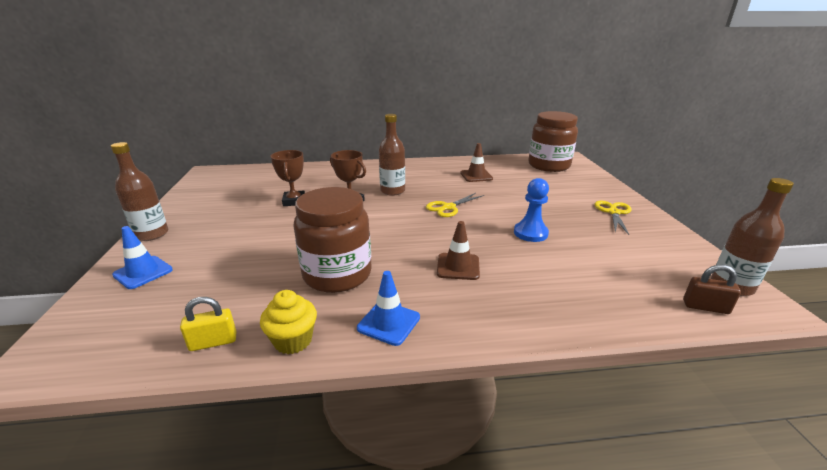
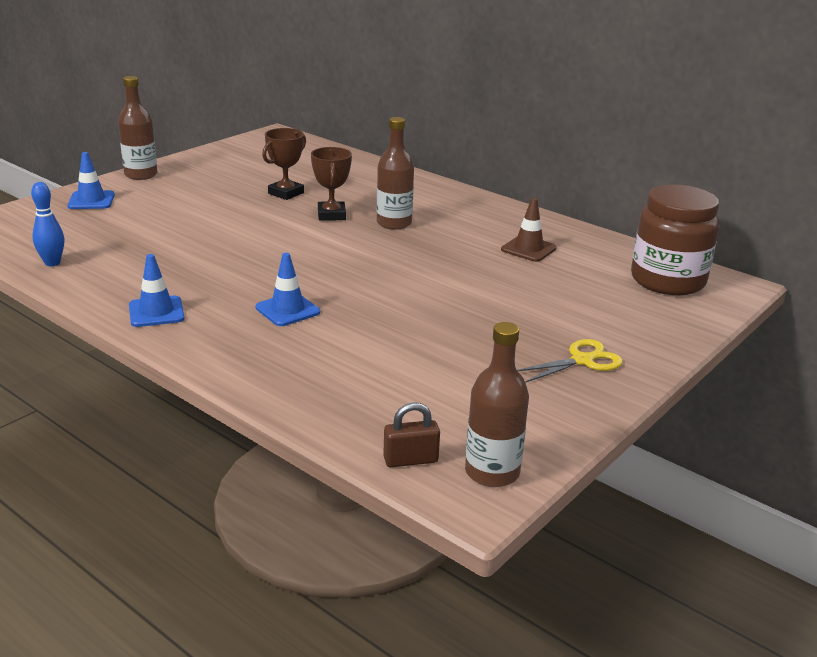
camera: 45 degrees right, 0 degrees up
yellow padlock [180,297,237,351] -> blue bowling pin [31,182,64,266]
yellow cupcake [260,290,317,354] -> none
brown jar [294,187,372,293] -> none
yellow scissors [426,193,484,217] -> none
brown traffic cone [437,221,480,280] -> blue traffic cone [255,253,320,326]
blue pawn [514,178,549,242] -> none
brown padlock [683,265,741,314] -> brown padlock turned 75 degrees counterclockwise [383,402,440,467]

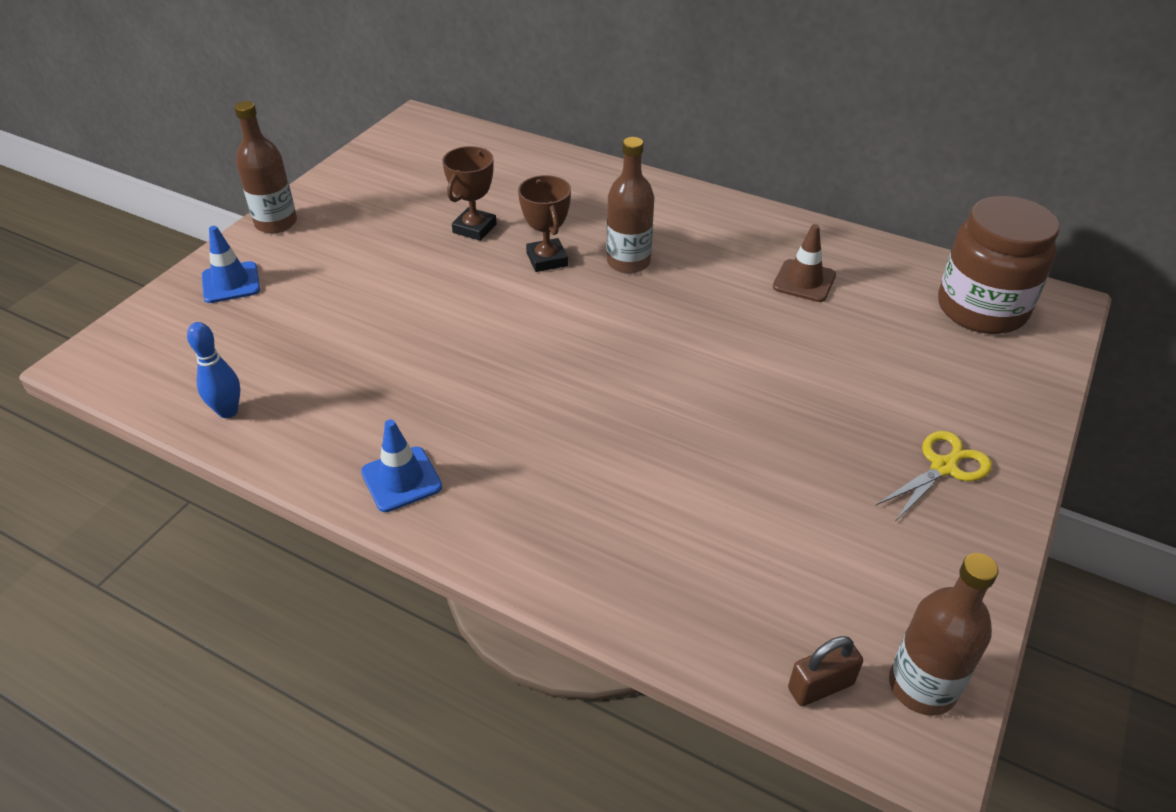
camera: 10 degrees left, 15 degrees up
blue traffic cone [255,253,320,326] -> none

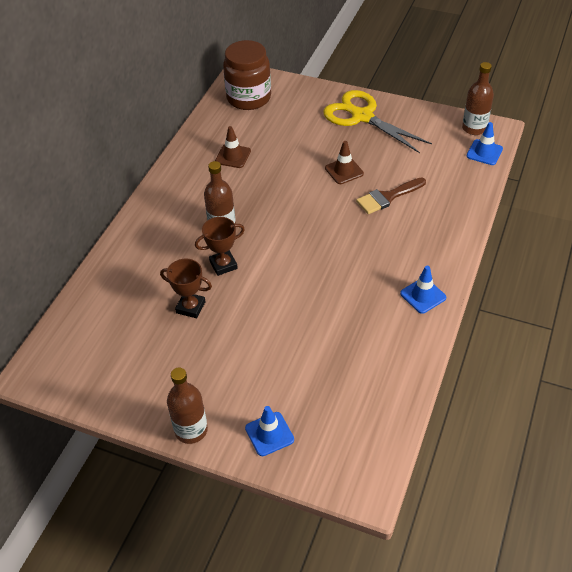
camera: 95 degrees left, 5 degrees up
blue bowling pin [187,322,240,418] -> none
brown padlock [788,636,863,706] -> blue traffic cone [467,122,503,165]
yellow scissors [876,431,992,520] -> yellow scissors [323,90,432,153], size x1.89
none -> brown traffic cone [325,141,364,184]
none -> brown brush [356,177,426,214]

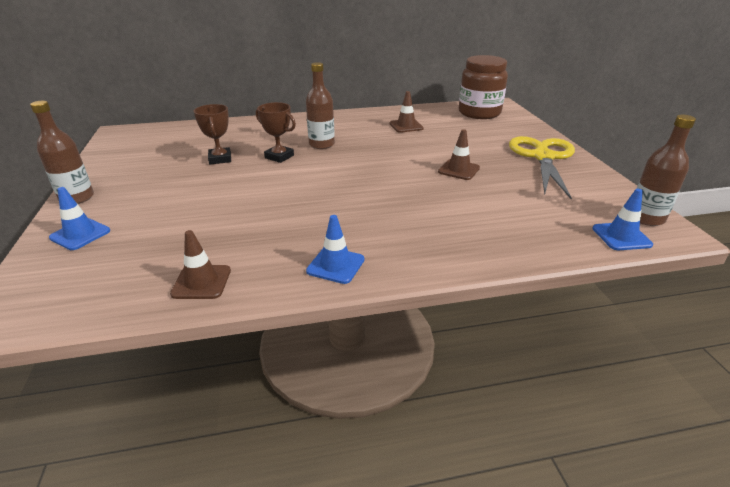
camera: 55 degrees right, 15 degrees down
brown brush [356,177,426,214] -> none
none -> brown traffic cone [170,230,231,299]

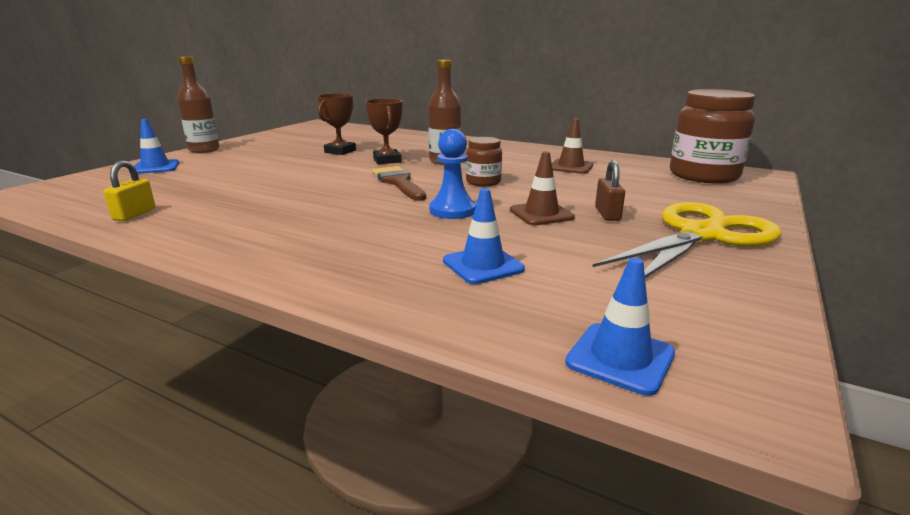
camera: 40 degrees right, 10 degrees down
brown traffic cone [170,230,231,299] -> yellow padlock [104,160,155,221]
blue traffic cone [306,215,364,284] -> blue traffic cone moved to [443,188,525,284]
brown bottle [636,115,696,226] -> none
none -> brown brush [372,166,426,201]
none -> blue pawn [430,129,476,219]
none -> brown jar [466,137,502,186]
none -> brown padlock [595,160,625,221]

